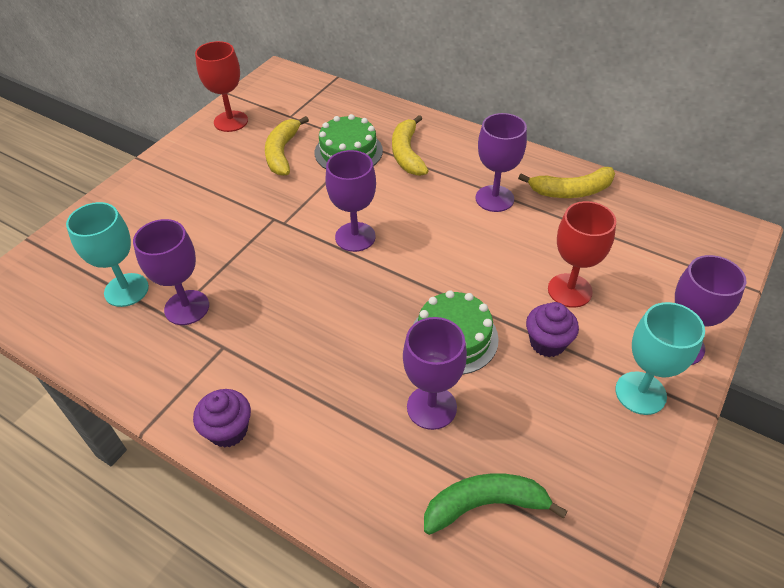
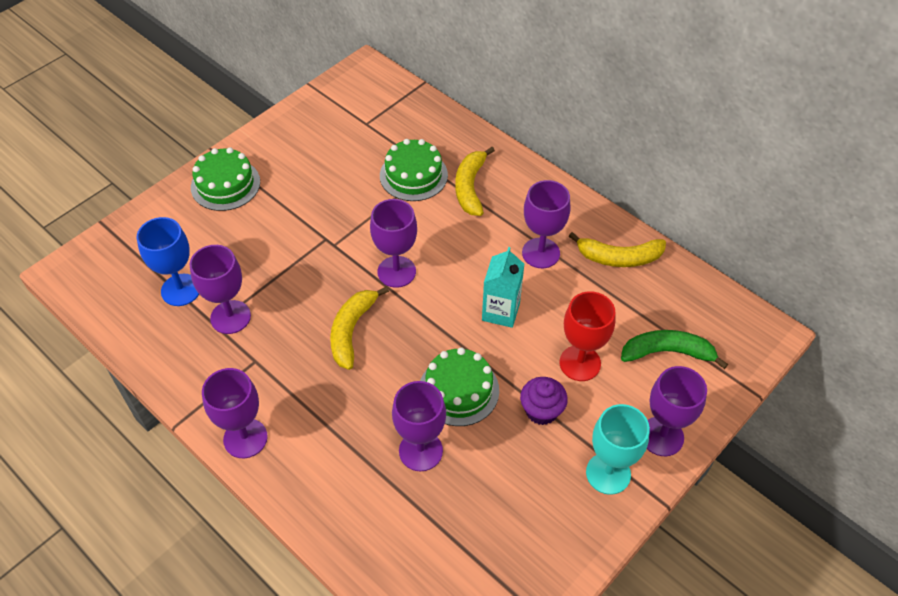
camera: 10 degrees right, 5 degrees up
turquoise goblet [66,202,149,307] -> blue goblet [137,217,199,306]
purple cupcake [193,389,251,448] -> purple goblet [202,368,268,458]
red goblet [195,41,248,132] -> none
yellow banana [265,116,309,176] -> yellow banana moved to [330,286,389,370]
green banana [424,473,567,535] -> green banana moved to [621,330,728,369]
none -> green cake [191,147,260,211]
none -> turquoise carton [482,247,524,328]

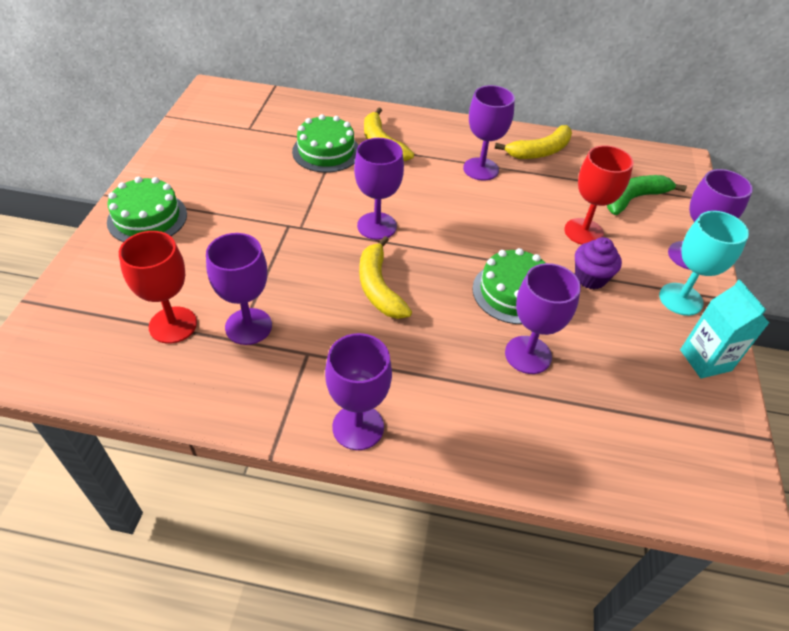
camera: 35 degrees left, 5 degrees down
blue goblet [137,217,199,306] -> red goblet [119,231,197,344]
turquoise carton [482,247,524,328] -> turquoise carton moved to [680,280,769,378]

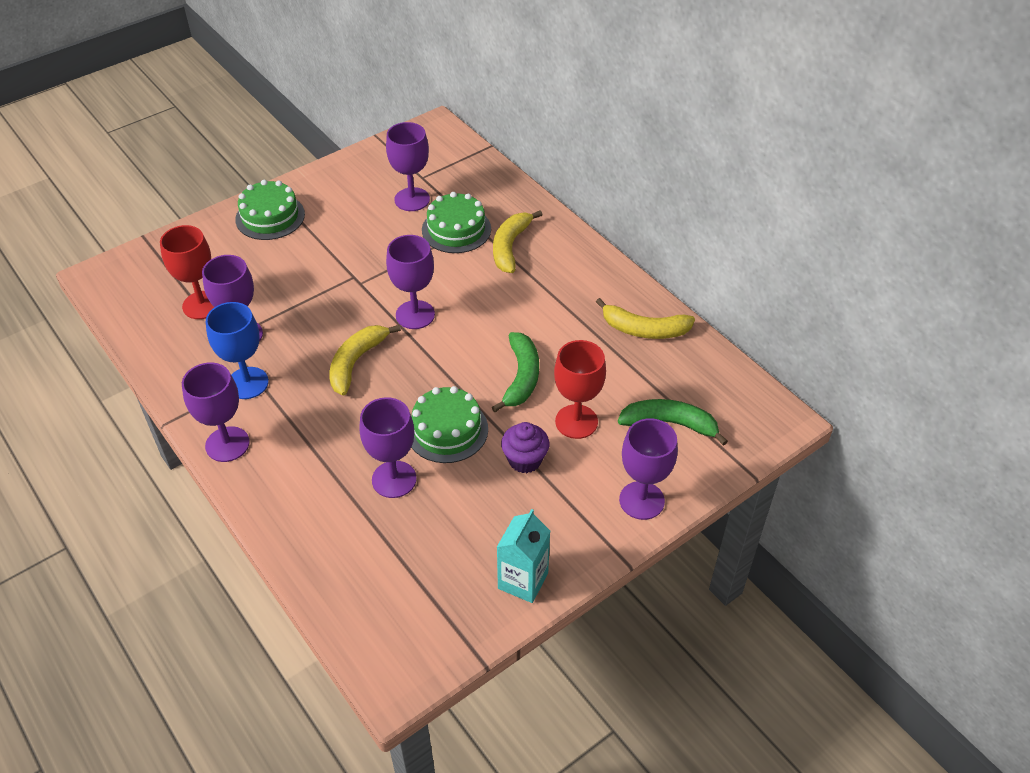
camera: 45 degrees right, 0 degrees up
purple goblet [463,85,515,181] -> purple goblet moved to [386,122,430,211]
turquoise goblet [659,211,749,316] -> none
none -> blue goblet [206,302,269,399]
none -> green banana [492,332,539,412]

